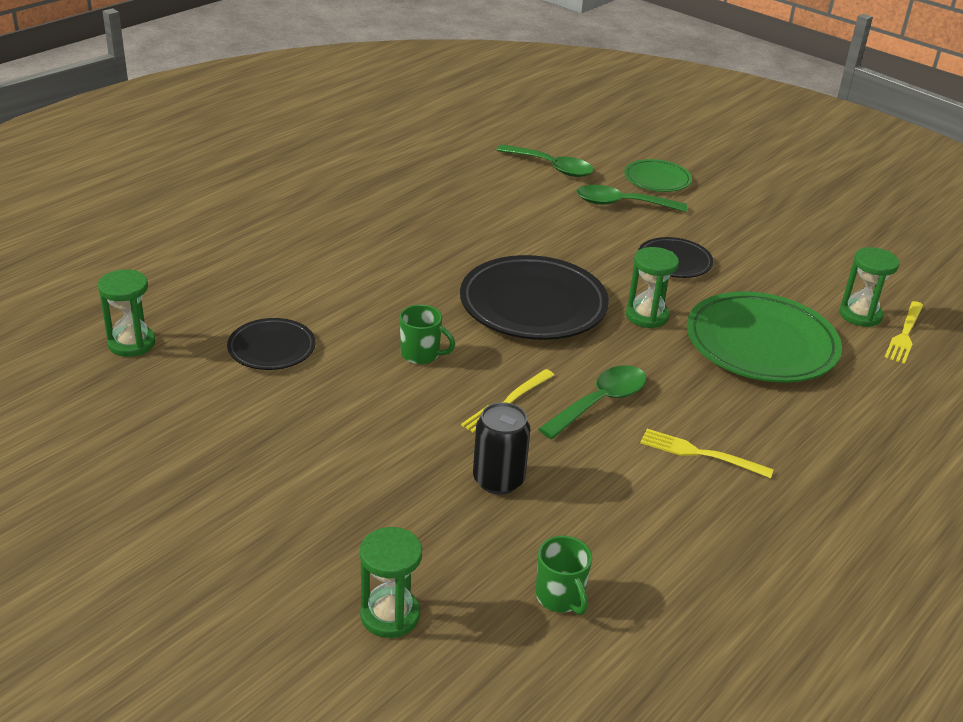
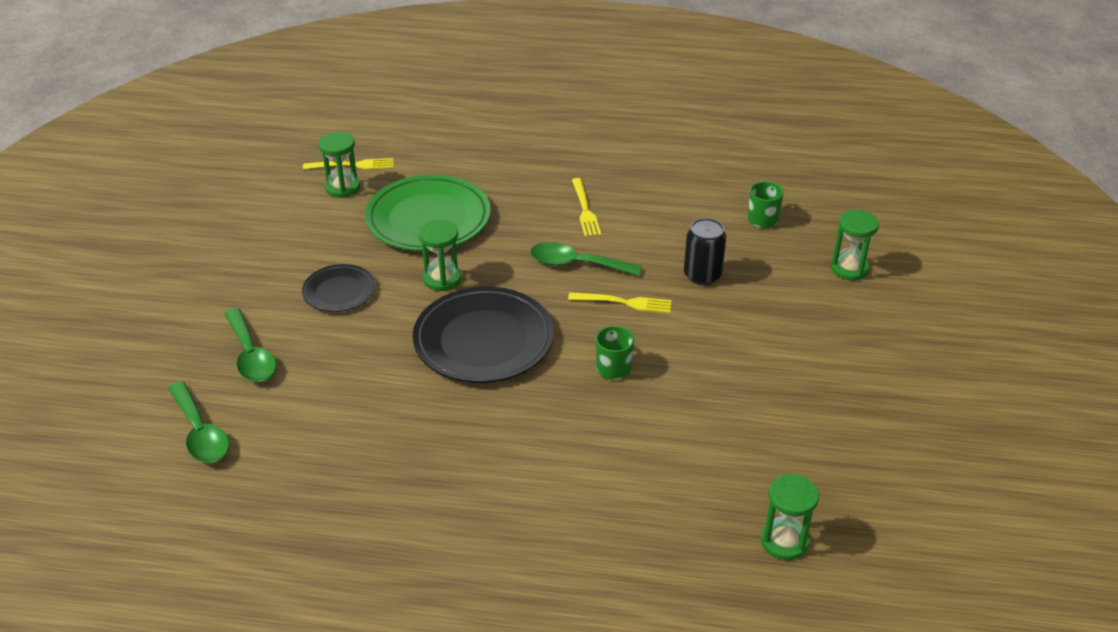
camera: 120 degrees left, 5 degrees up
black plate [227,318,316,370] -> none
green spoon [496,144,594,177] -> green spoon turned 150 degrees clockwise [168,381,229,463]
green plate [624,159,692,192] -> none

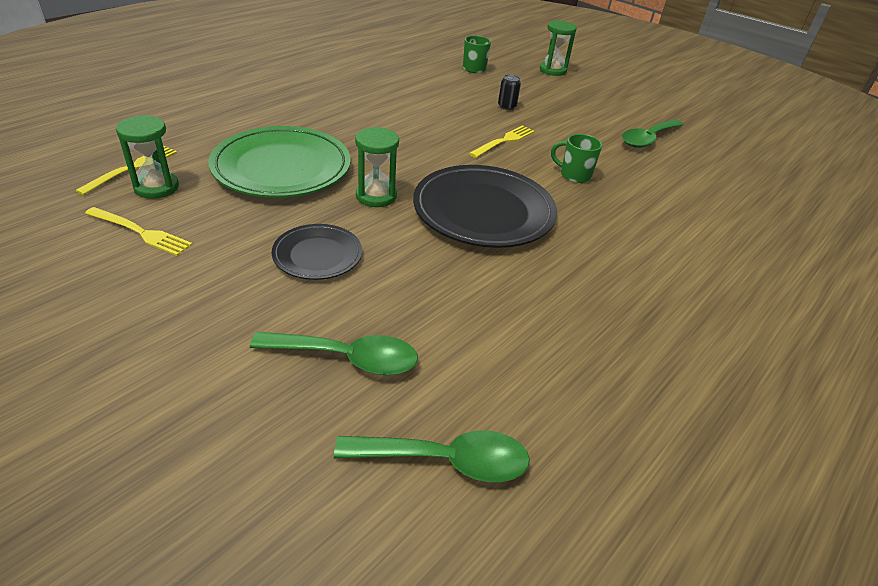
camera: 60 degrees left, 0 degrees up
green spoon [530,242,641,276] -> green spoon moved to [622,119,684,148]
yellow fork [572,178,601,237] -> yellow fork moved to [85,207,193,256]
black can [684,218,726,285] -> black can [498,74,521,110], size x0.60
green hourglass [761,474,819,560] -> none

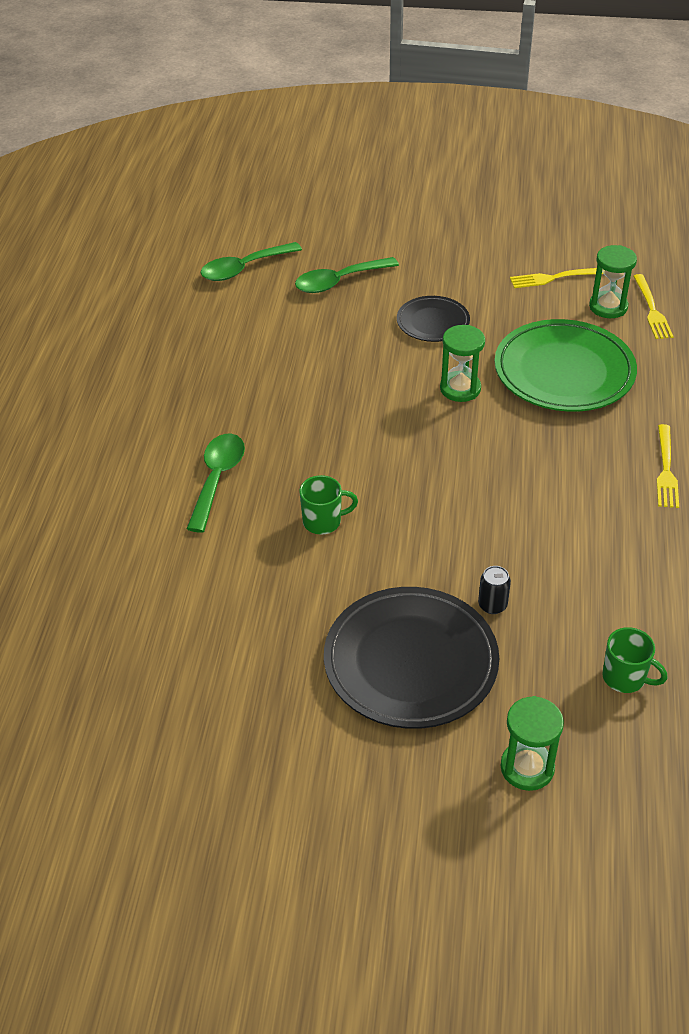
camera: 150 degrees right, 5 degrees up
black plate [413,165,557,248] -> black plate moved to [324,587,499,729]
yellow fork [469,125,535,158] -> yellow fork moved to [657,424,679,508]
green spoon [622,119,684,148] -> green spoon moved to [187,434,245,533]

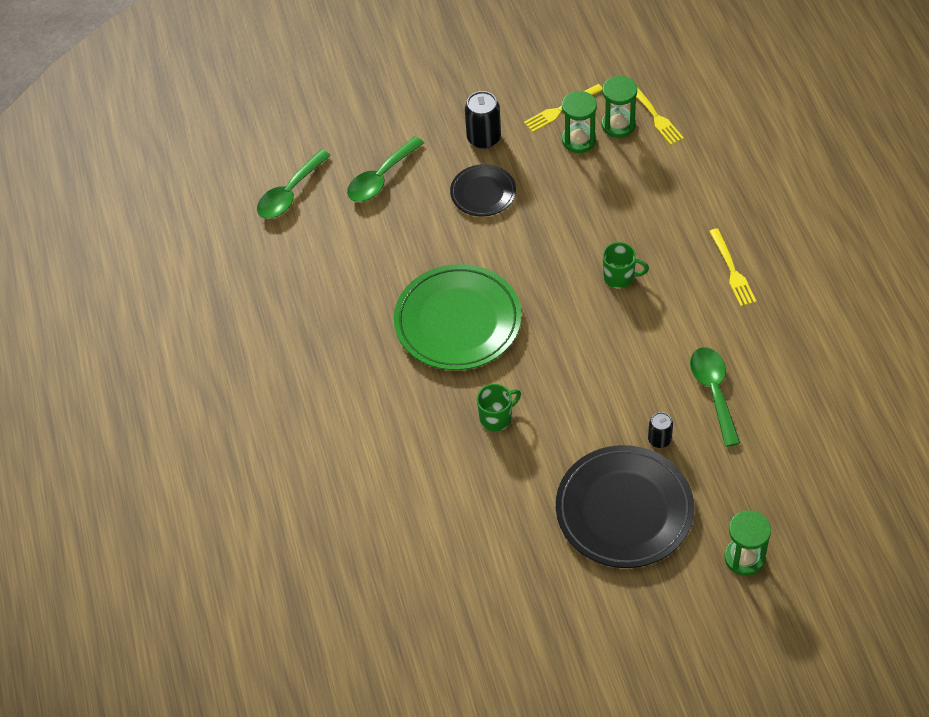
camera: 20 degrees left, 10 degrees up
green spoon [187,434,245,533] -> green spoon moved to [690,347,740,447]
green hourglass [440,325,485,402] -> green hourglass moved to [562,91,597,153]
green plate [495,319,637,412] -> green plate moved to [394,264,522,370]
green mug [602,627,667,693] -> green mug moved to [603,242,649,288]
none -> black can [465,91,501,149]

